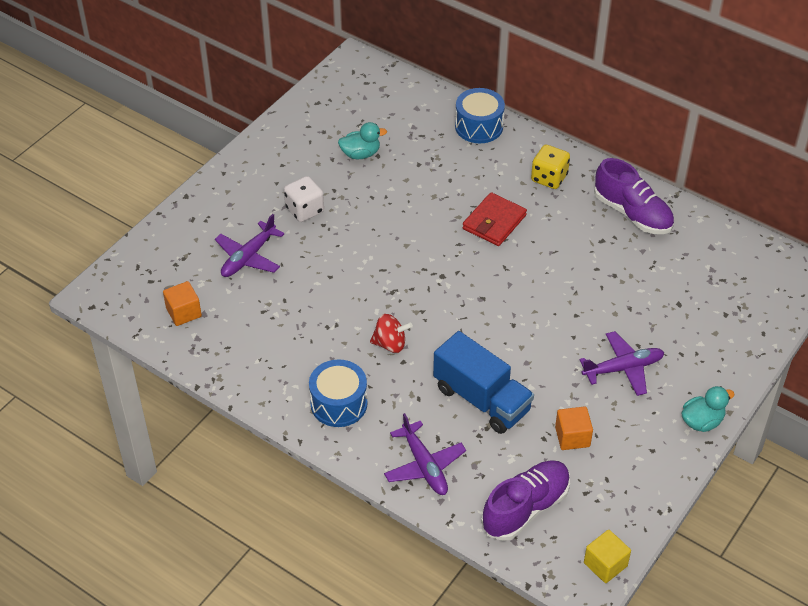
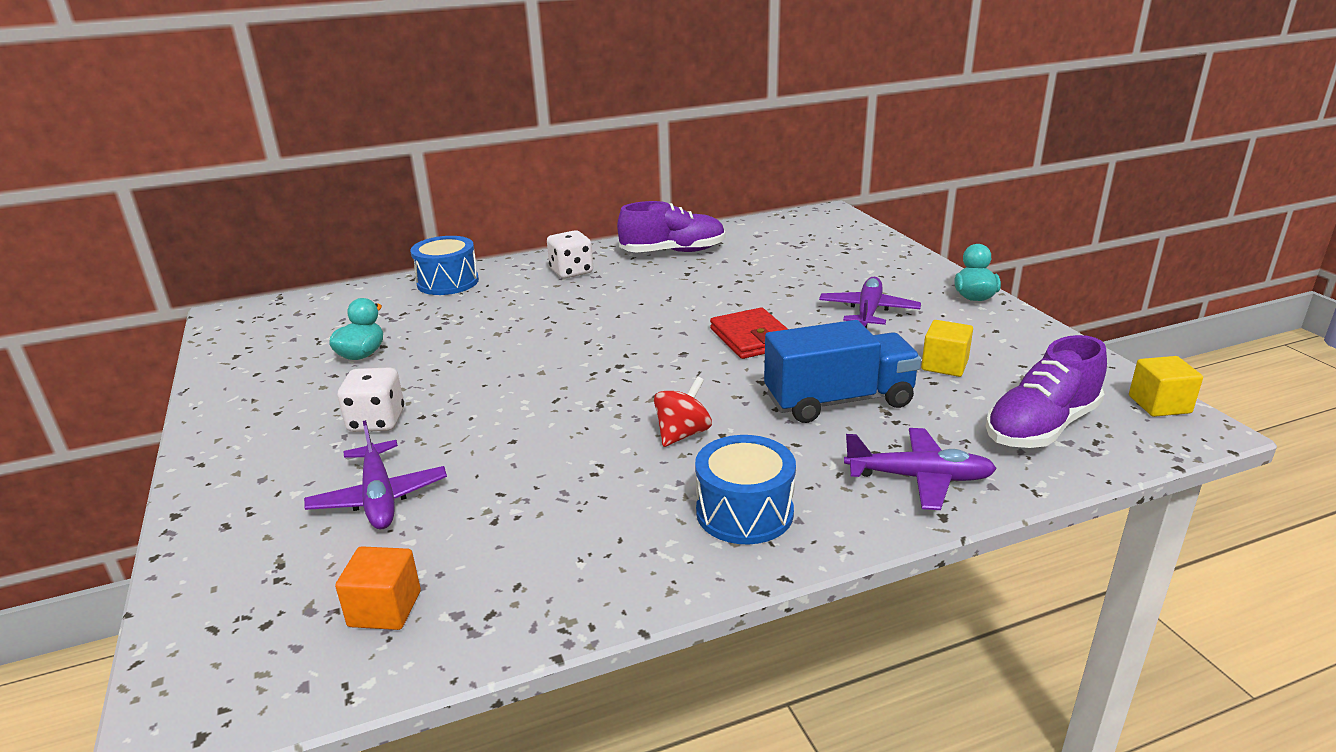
camera: 55 degrees left, 20 degrees down
red wallet [463,192,527,246] -> red wallet moved to [710,307,788,359]
purple shoe [481,460,570,541] -> purple shoe turned 120 degrees counterclockwise [986,335,1107,448]
yellow dice [531,145,570,189] -> white dice [547,230,593,278]
orange cube [555,406,593,450] -> yellow cube [921,320,973,377]

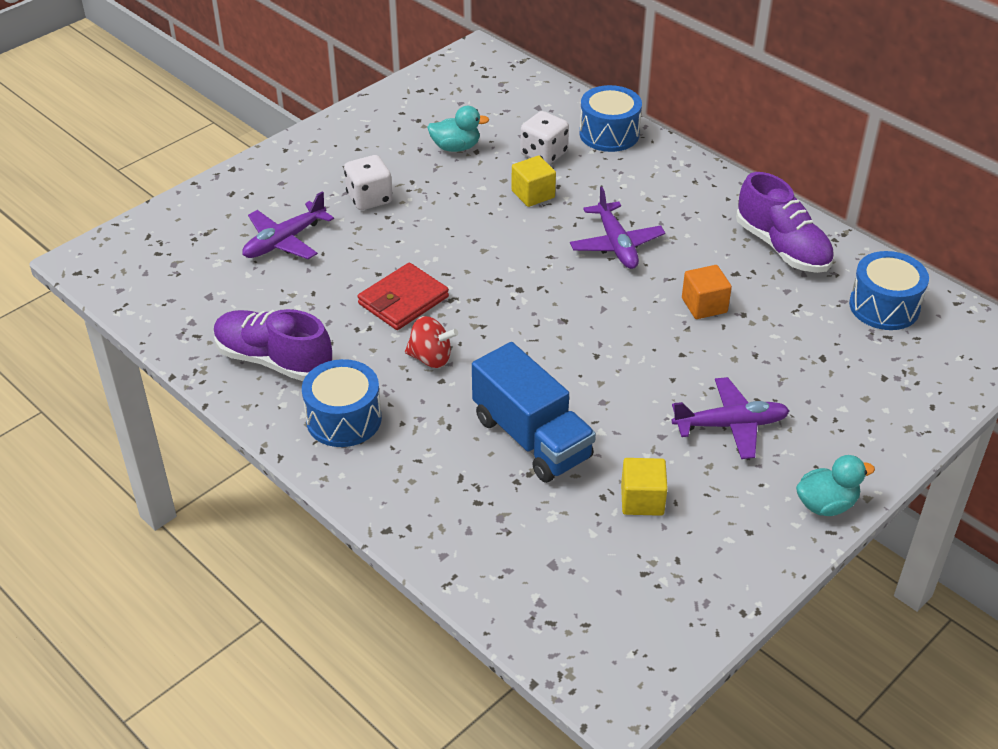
camera: 65 degrees right, 15 degrees up
orange cube [335,546,421,630] -> orange cube moved to [682,265,732,319]
white dice [547,230,593,278] -> white dice moved to [520,111,569,165]
red wallet [710,307,788,359] -> red wallet moved to [358,263,449,330]
purple plane [844,428,997,510] -> purple plane moved to [570,187,665,269]
purple shoe [986,335,1107,448] -> purple shoe moved to [214,309,332,381]
yellow cube [1129,356,1203,417] -> yellow cube moved to [512,156,556,207]
none -> blue drum [849,251,929,330]

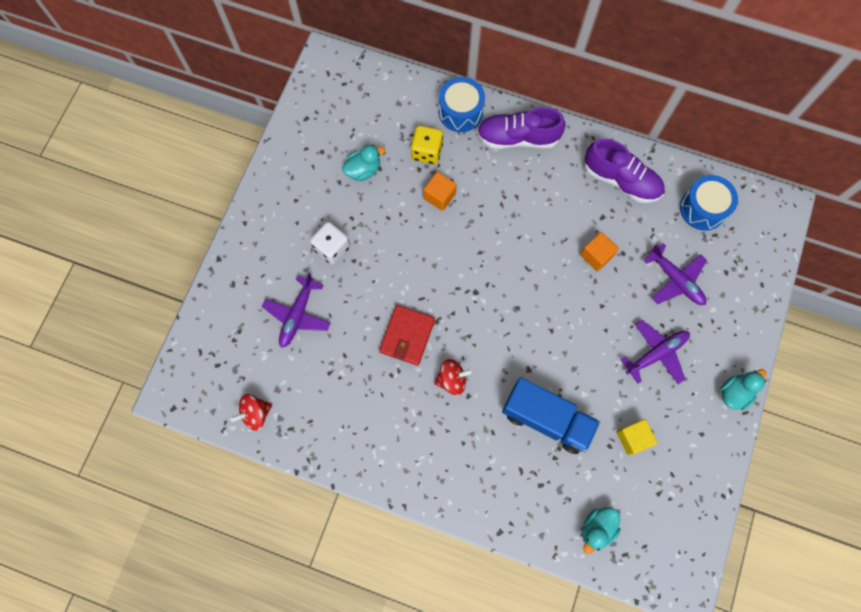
camera: 25 degrees left, 30 degrees up
purple shoe [214,309,332,381] -> purple shoe moved to [477,107,566,149]
blue drum [302,359,382,447] -> none
yellow cube [512,156,556,207] -> orange cube [424,172,457,211]
white dice [520,111,569,165] -> yellow dice [411,125,443,164]
purple plane [570,187,665,269] -> purple plane moved to [643,243,707,305]
none -> red spinning top [230,394,272,431]
none -> turquoise duck [582,508,620,554]

